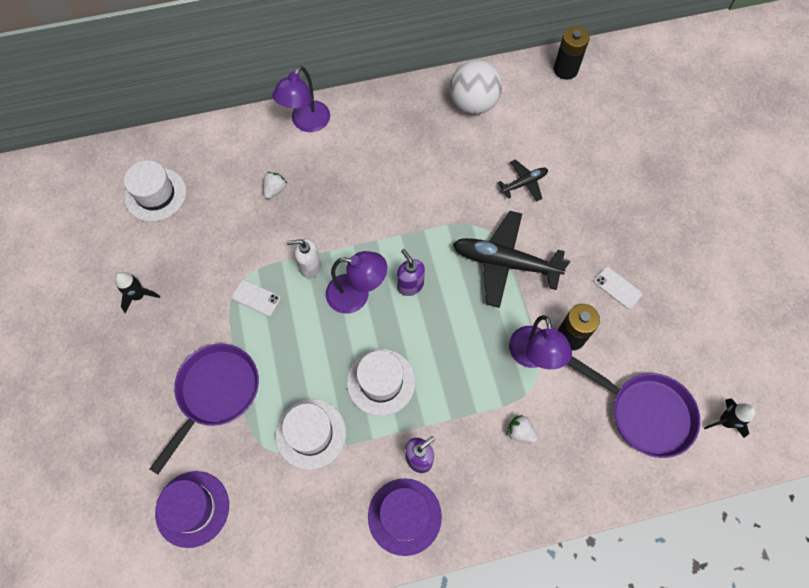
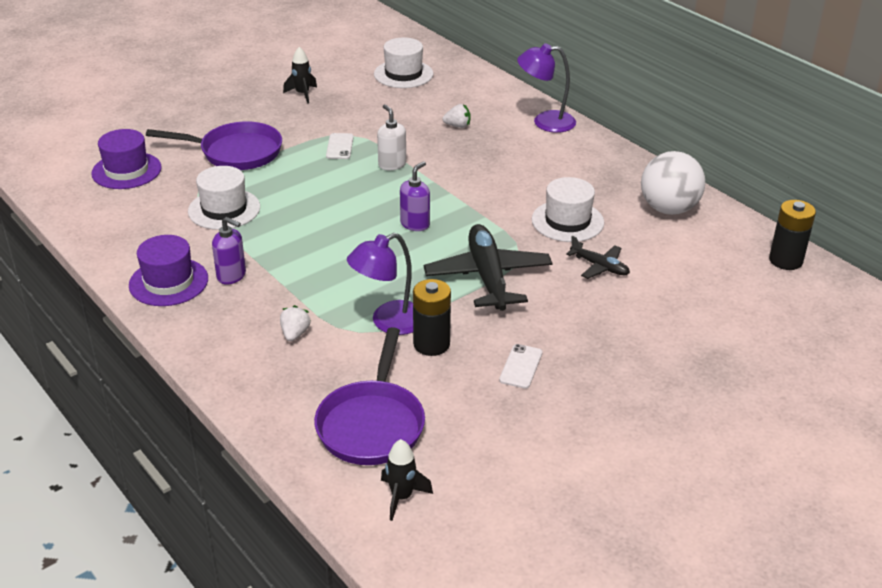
camera: 65 degrees right, 30 degrees down
purple lamp [326,251,387,314] -> none
white hat [347,349,415,416] -> white hat moved to [532,177,604,242]

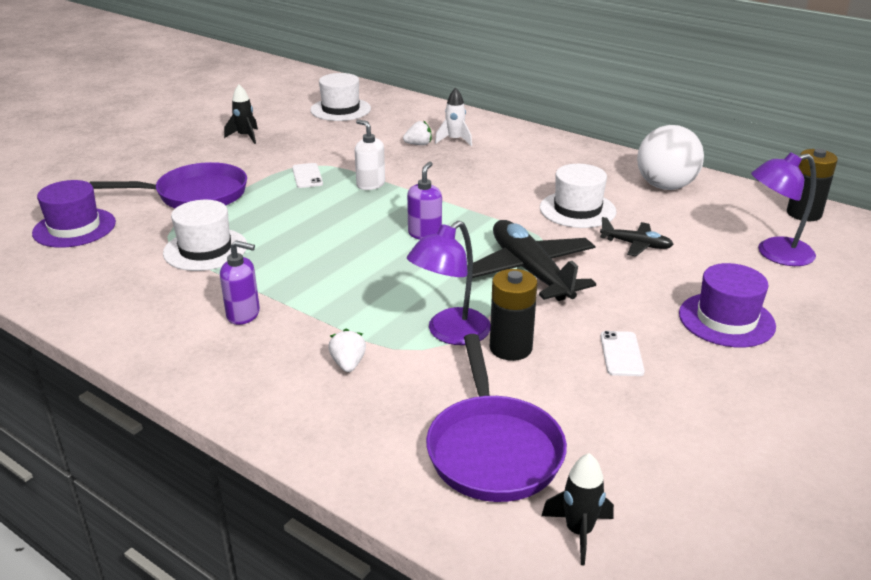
camera: 15 degrees left, 5 degrees down
purple hat [129,235,208,306] -> purple hat moved to [679,263,776,348]
purple lamp [517,43,576,133] -> purple lamp moved to [751,152,816,266]
none -> white rocket [435,88,472,146]

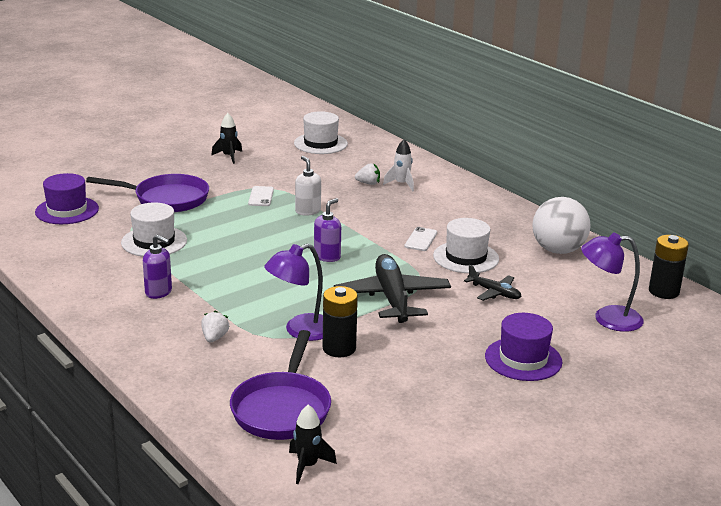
camera: 15 degrees right, 5 degrees down
white phone [600,331,645,376] -> white phone moved to [404,227,437,251]

